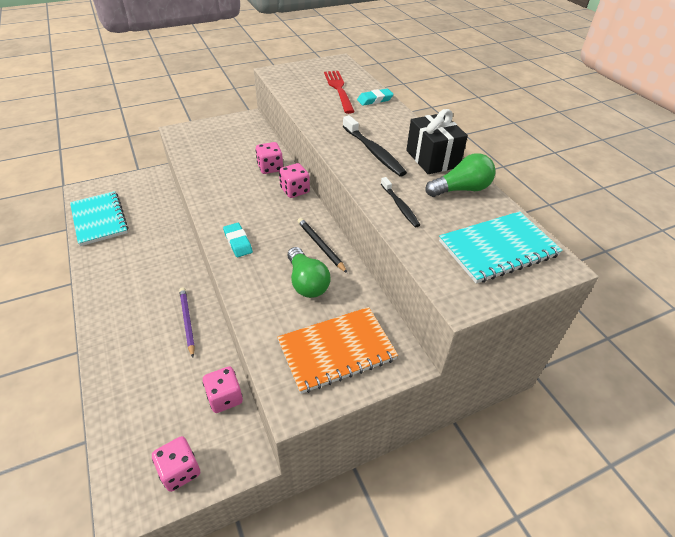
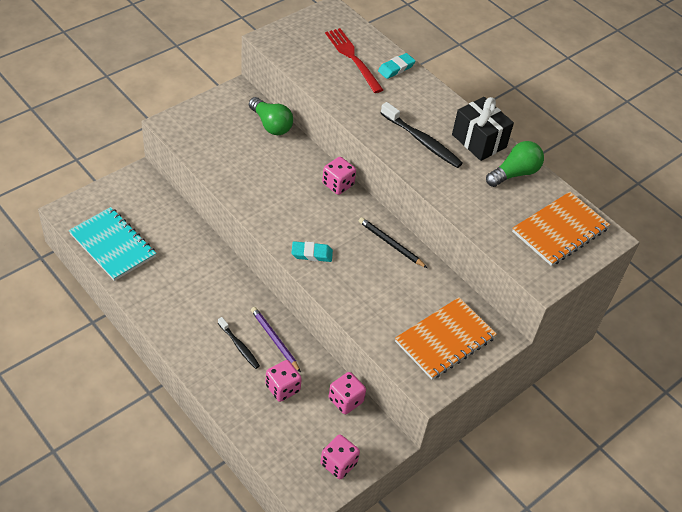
camera: 20 degrees left, 5 degrees up
turquoise eraser [223,223,253,257] -> turquoise eraser turned 45 degrees counterclockwise [291,241,333,262]
pink dice [256,142,283,174] -> pink dice moved to [265,360,302,402]
green light bulb [288,247,331,298] -> green light bulb moved to [249,97,293,135]
black toothbrush [381,177,420,227] -> black toothbrush moved to [218,317,260,369]
turquoise notebook [439,211,563,284] -> orange notebook [512,191,610,266]

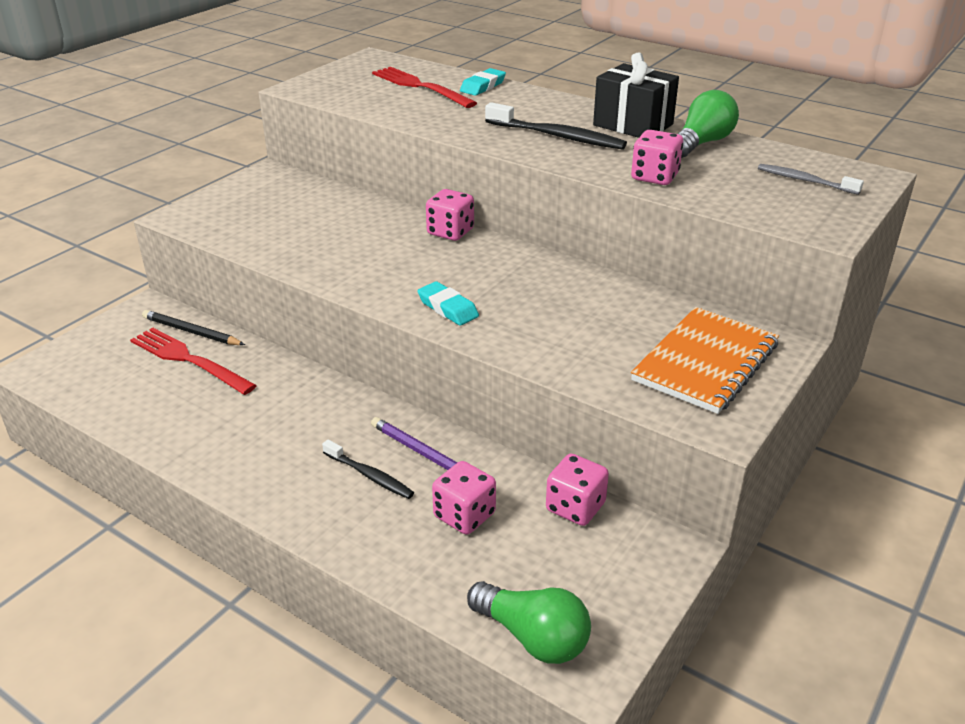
camera: 10 degrees left, 15 degrees down
turquoise notebook [69,207,156,281] -> none
green light bulb [249,97,293,135] -> green light bulb moved to [467,581,591,664]
turquoise eraser [291,241,333,262] -> turquoise eraser turned 60 degrees clockwise [417,281,479,326]
pink dice [320,434,360,479] -> pink dice moved to [631,130,683,185]
black pencil [359,217,427,268] -> black pencil moved to [142,310,245,345]
orange notebook [512,191,610,266] -> grey toothbrush [758,164,864,195]
none -> red fork [130,327,257,395]

